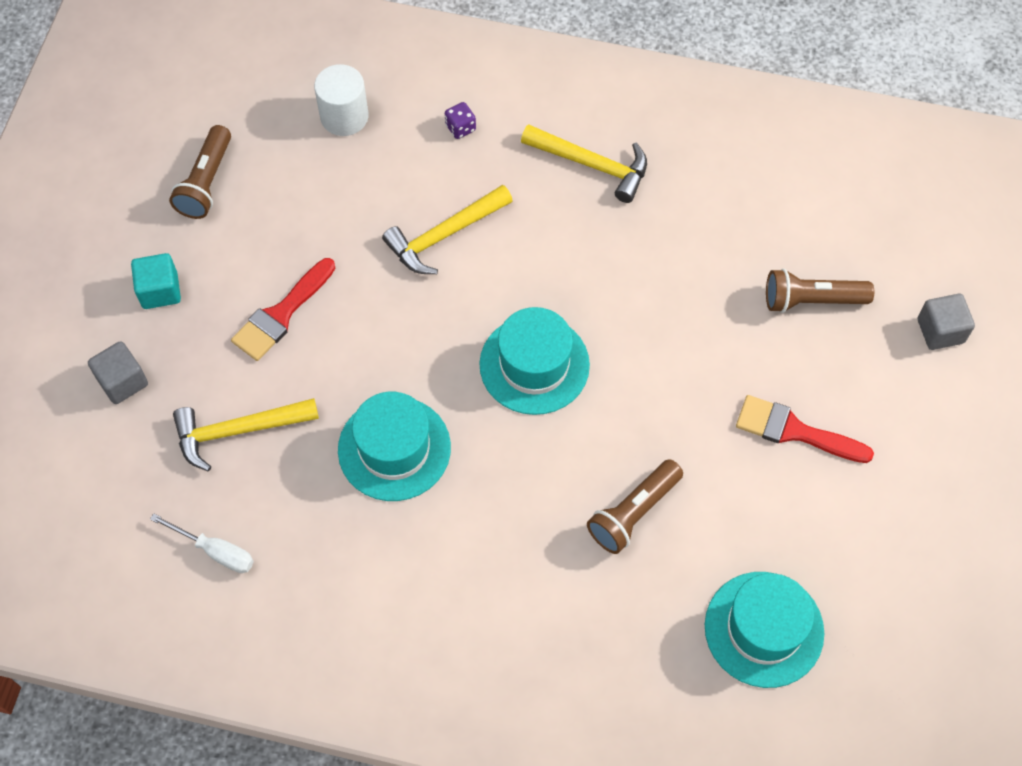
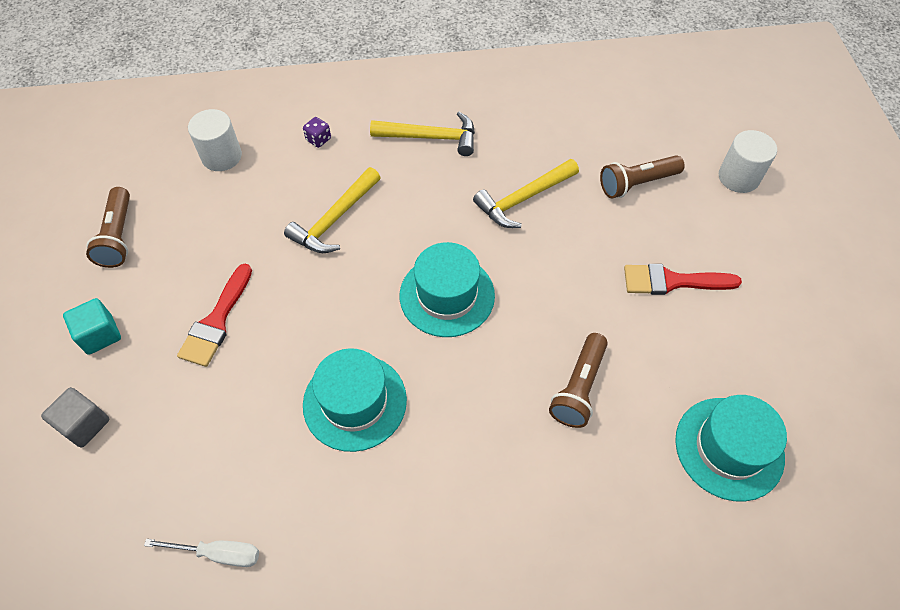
camera: 20 degrees left, 5 degrees down
yellow hammer [173,398,319,471] -> yellow hammer moved to [473,159,579,228]
grey cube [917,294,975,350] -> white cylinder [719,130,777,193]

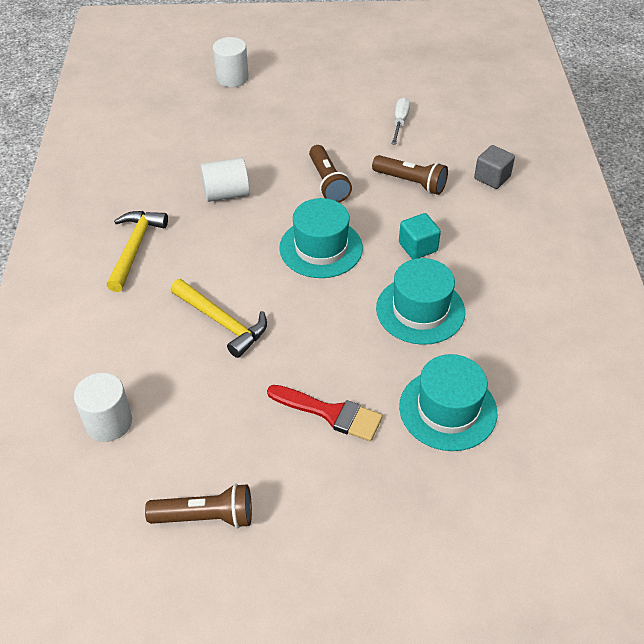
camera: 85 degrees left, 10 degrees down
grey cube [41,387,109,448] -> grey cube moved to [474,145,515,189]
turquoise cube [63,298,121,355] -> turquoise cube moved to [399,213,441,259]
white screwdriver [144,539,259,567] -> white screwdriver moved to [392,97,410,145]
purple dice [303,117,331,148] -> none
yellow hammer [473,159,579,228] -> white cylinder [200,158,250,202]
brown flashlight [600,155,685,198] -> brown flashlight moved to [309,145,352,203]
red brush [624,264,742,295] -> none
turquoise hat [675,395,787,502] -> turquoise hat moved to [399,354,497,451]

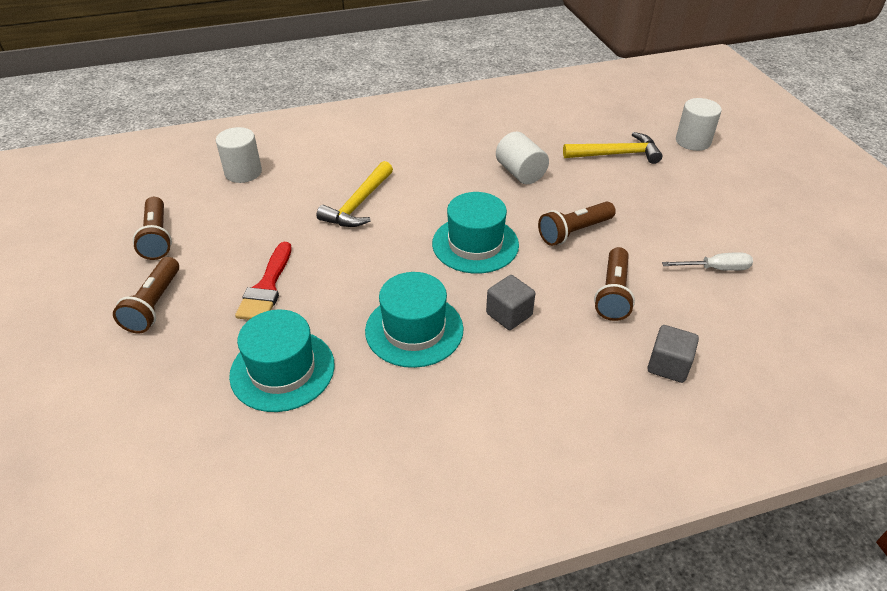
camera: 75 degrees right, 5 degrees down
yellow hammer [106,211,168,292] -> yellow hammer moved to [563,132,662,164]
turquoise cube [399,213,441,259] -> grey cube [486,275,535,330]
none -> brown flashlight [113,257,179,333]

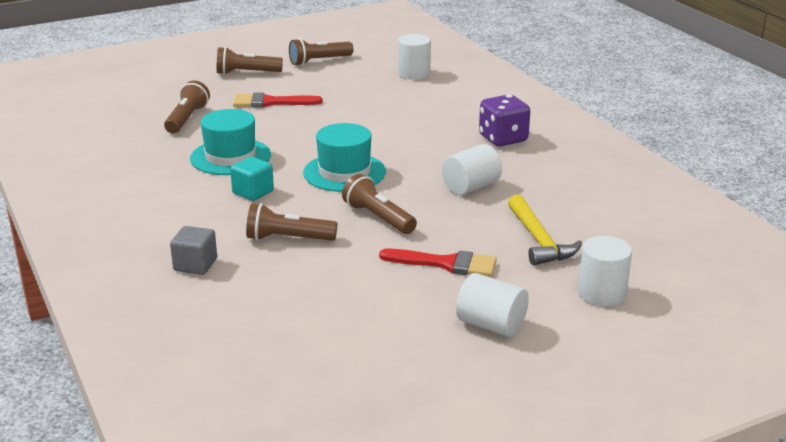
camera: 80 degrees right, 15 degrees down
turquoise hat [229,310,335,412] -> brown flashlight [164,80,210,133]
yellow hammer [317,161,393,227] -> none
grey cube [486,275,535,330] -> turquoise cube [230,157,274,201]
white screwdriver [662,252,753,271] -> none
none -> red brush [379,249,497,277]
none -> white cylinder [456,273,529,337]
none -> purple dice [479,94,530,146]

